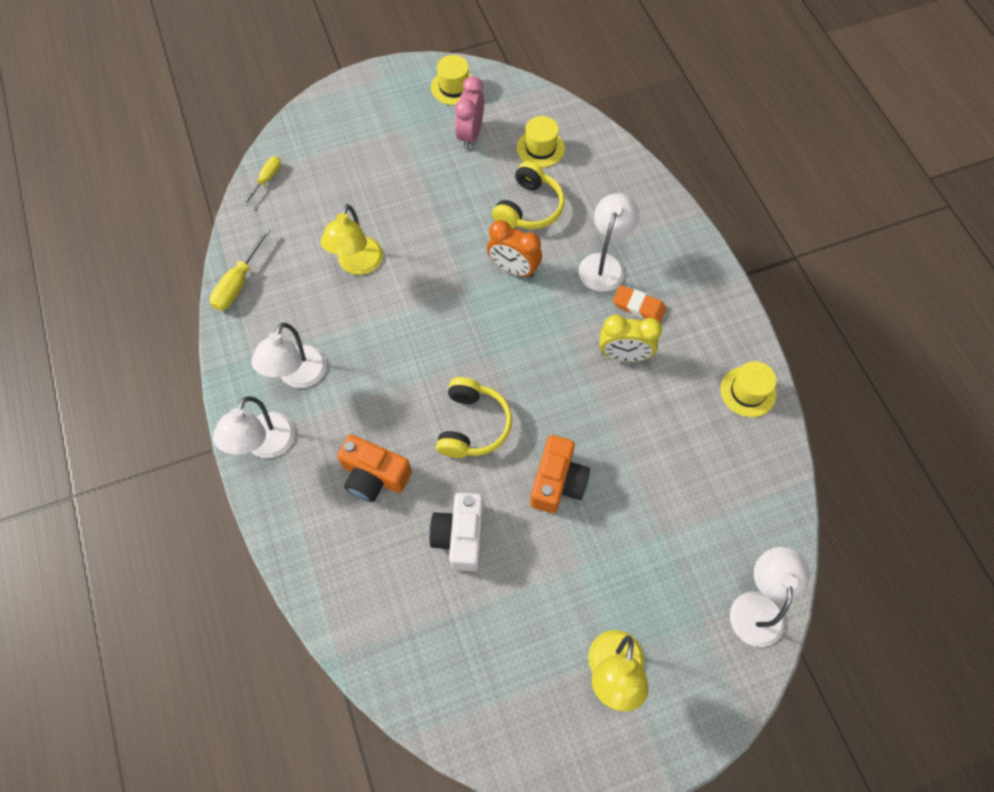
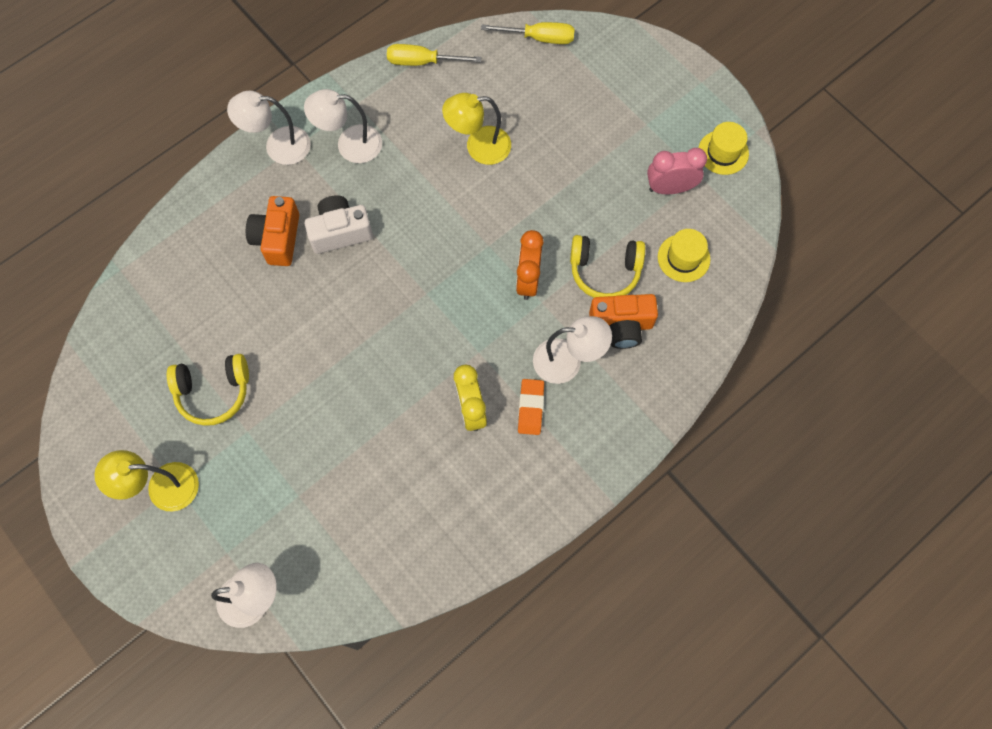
camera: 70 degrees right, 5 degrees up
yellow screwdriver [243,156,281,206] -> yellow screwdriver [481,22,575,44], size x1.51
white camera [429,493,484,571] -> white camera moved to [305,195,373,254]
yellow headphones [436,377,512,458] -> yellow headphones moved to [167,354,249,426]
orange camera [530,435,590,513] -> orange camera moved to [589,294,658,349]
yellow hat [721,361,777,417] -> none

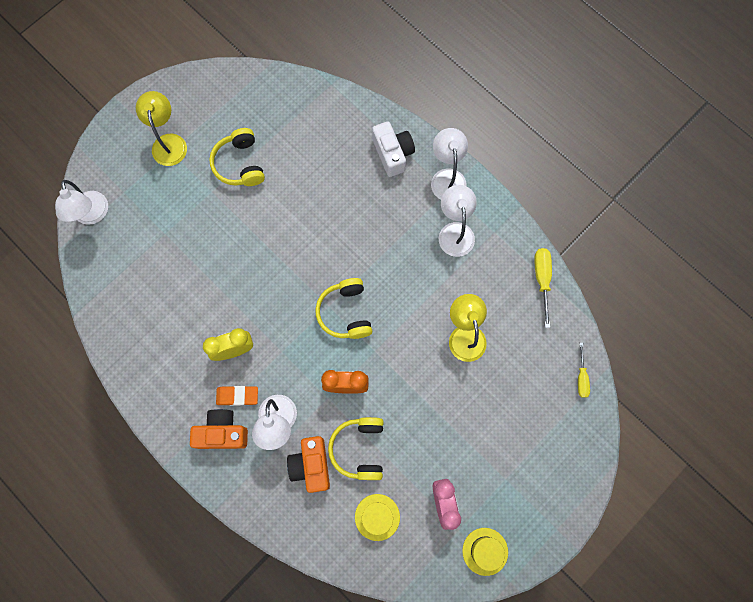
camera: 85 degrees right, 5 degrees up
orange camera [246,196,299,266] -> orange camera moved to [190,409,248,449]
white camera [305,195,373,254] -> white camera moved to [372,122,415,177]
yellow screwdriver [481,22,575,44] -> yellow screwdriver [578,343,590,398], size x0.66
none -> yellow headphones [315,278,372,339]

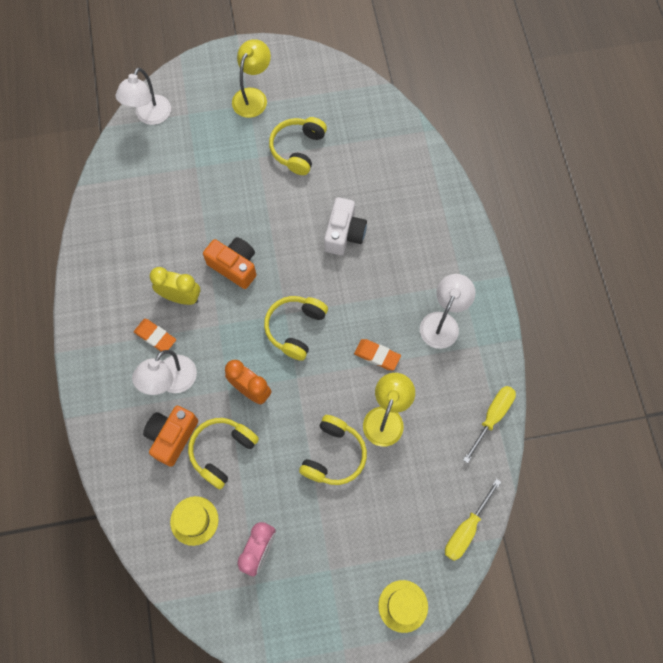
camera: 35 degrees right, 5 degrees down
orange camera [190,409,248,449] -> orange camera moved to [203,237,256,289]
white camera [372,122,415,177] -> white camera moved to [324,197,367,255]
white lamp [431,128,468,200] -> none
yellow hat [462,528,508,576] -> yellow hat moved to [378,580,428,633]
yellow screwdriver [578,343,590,398] -> yellow screwdriver [445,479,501,561], size x1.51
none -> yellow headphones [299,415,367,485]
none -> orange eraser [354,339,401,370]

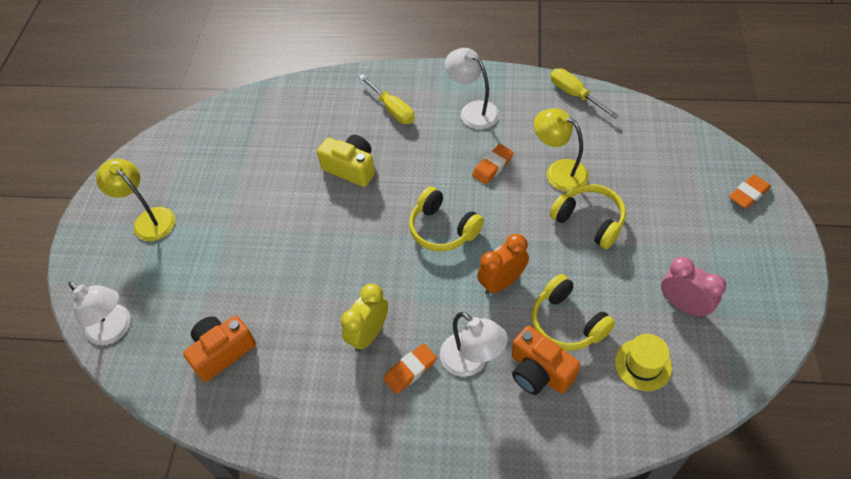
camera: 70 degrees left, 15 degrees down
orange camera [203,237,256,289] -> orange camera moved to [183,315,256,382]
yellow headphones [269,117,327,175] -> none
white camera [324,197,367,255] -> yellow camera [317,135,375,187]
yellow hat [378,580,428,633] -> orange eraser [729,174,771,209]
yellow screwdriver [445,479,501,561] -> yellow screwdriver moved to [359,74,415,124]

